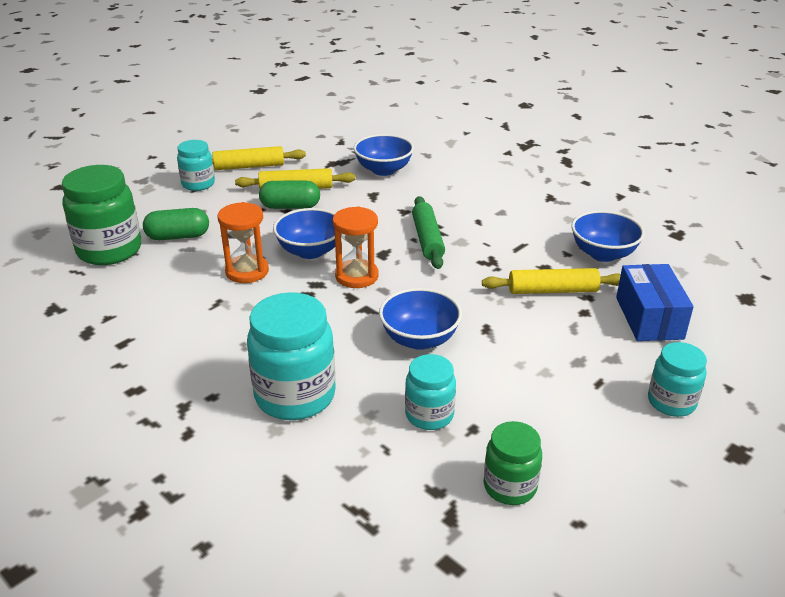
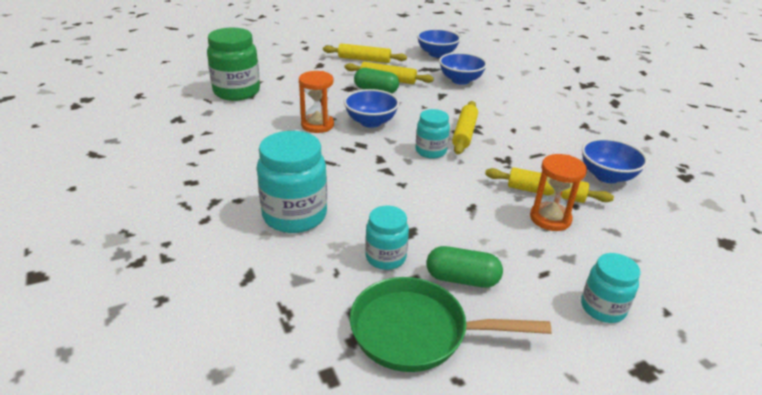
camera: 20 degrees right, 0 degrees up
green capsule [143,208,209,240] -> green capsule moved to [427,246,503,288]
turquoise jar [177,140,215,191] -> turquoise jar moved to [415,109,450,159]
orange hourglass [333,206,379,288] -> orange hourglass moved to [530,154,587,231]
blue bowl [379,288,462,350] -> blue bowl moved to [417,29,461,57]
green rolling pin [412,196,445,269] -> yellow rolling pin [452,101,478,155]
green jar [484,421,542,505] -> green pan [350,277,552,372]
blue box [616,264,694,341] -> none

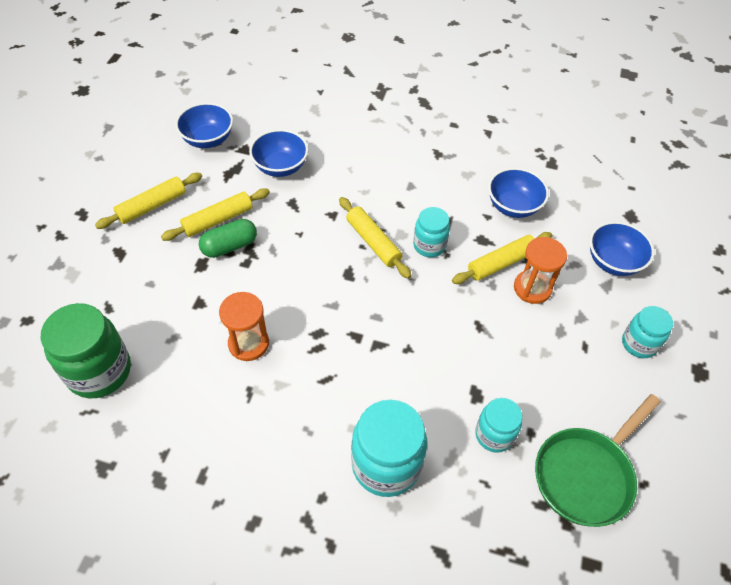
camera: 50 degrees left, 20 degrees up
blue bowl [344,89,399,128] -> blue bowl moved to [589,221,655,276]
turquoise jar [415,109,450,159] -> turquoise jar moved to [413,207,450,257]
green capsule [427,246,503,288] -> none

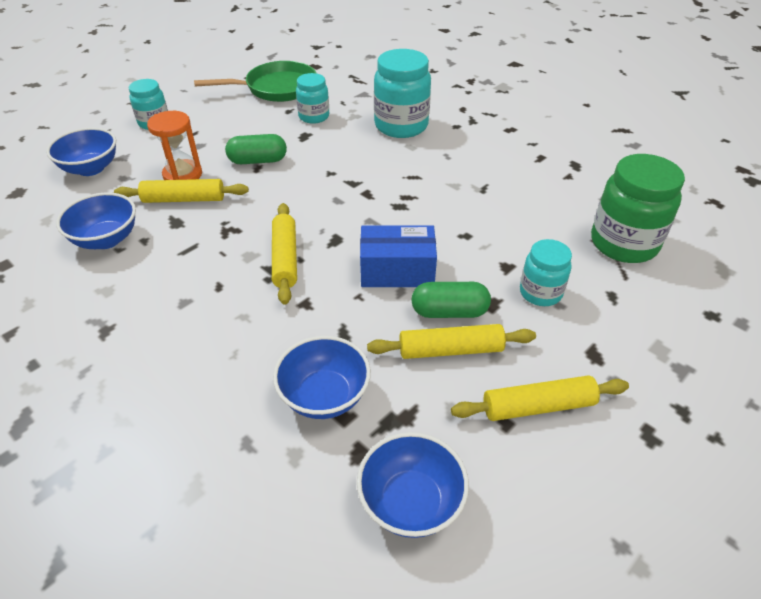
camera: 150 degrees left, 10 degrees down
orange hourglass [219,292,269,361] -> none
turquoise jar [413,207,450,257] -> turquoise jar moved to [520,239,572,306]
none -> green capsule [225,134,287,164]
none -> blue box [360,225,437,287]

